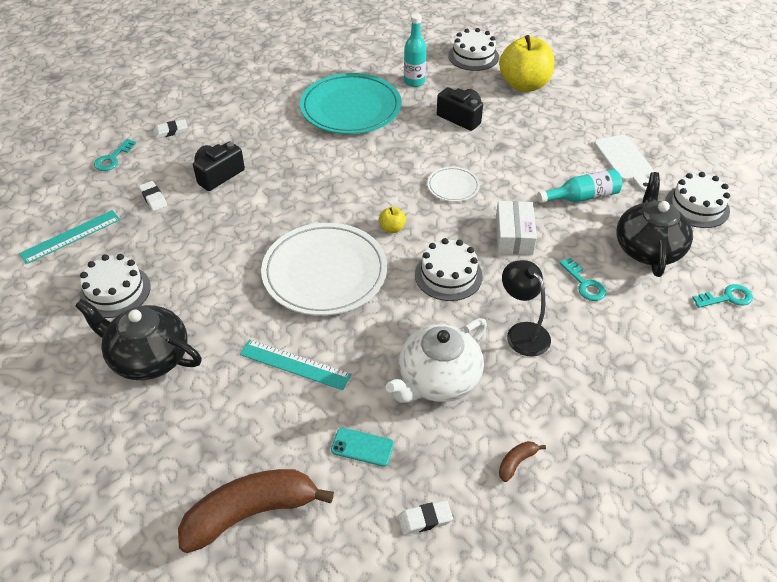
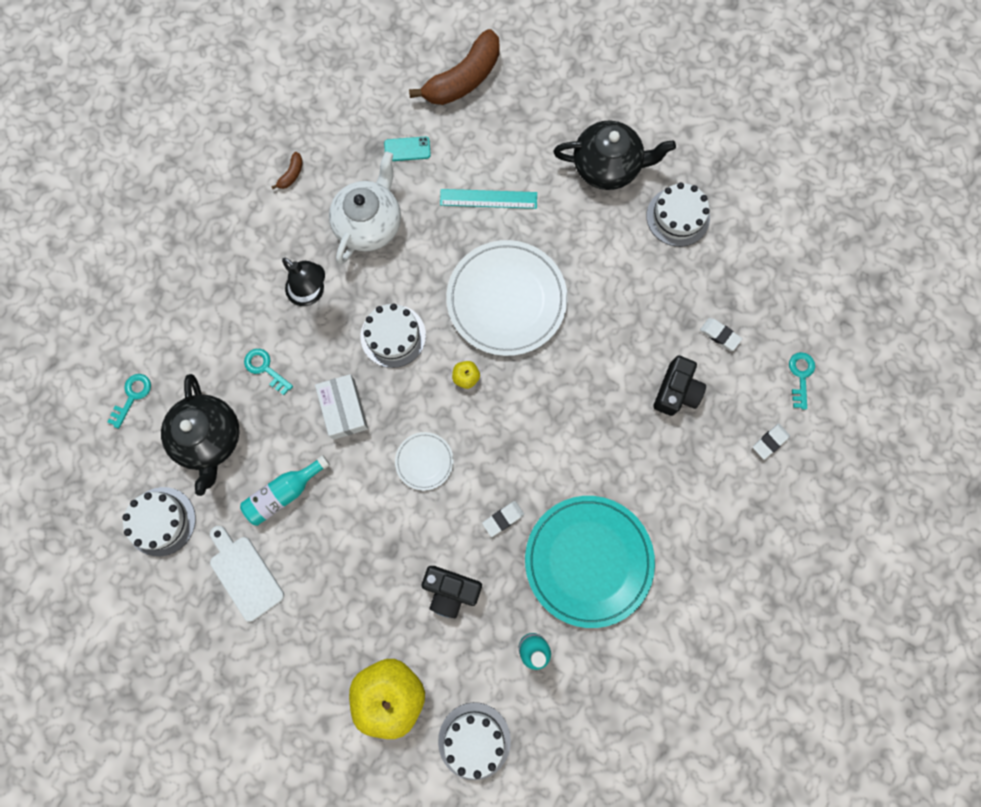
camera: 160 degrees right, 30 degrees up
turquoise ruler [19,210,120,264] -> none
white eraser [398,500,453,535] -> white eraser moved to [482,501,524,537]
turquoise key [692,284,753,308] -> turquoise key turned 150 degrees clockwise [107,374,151,429]

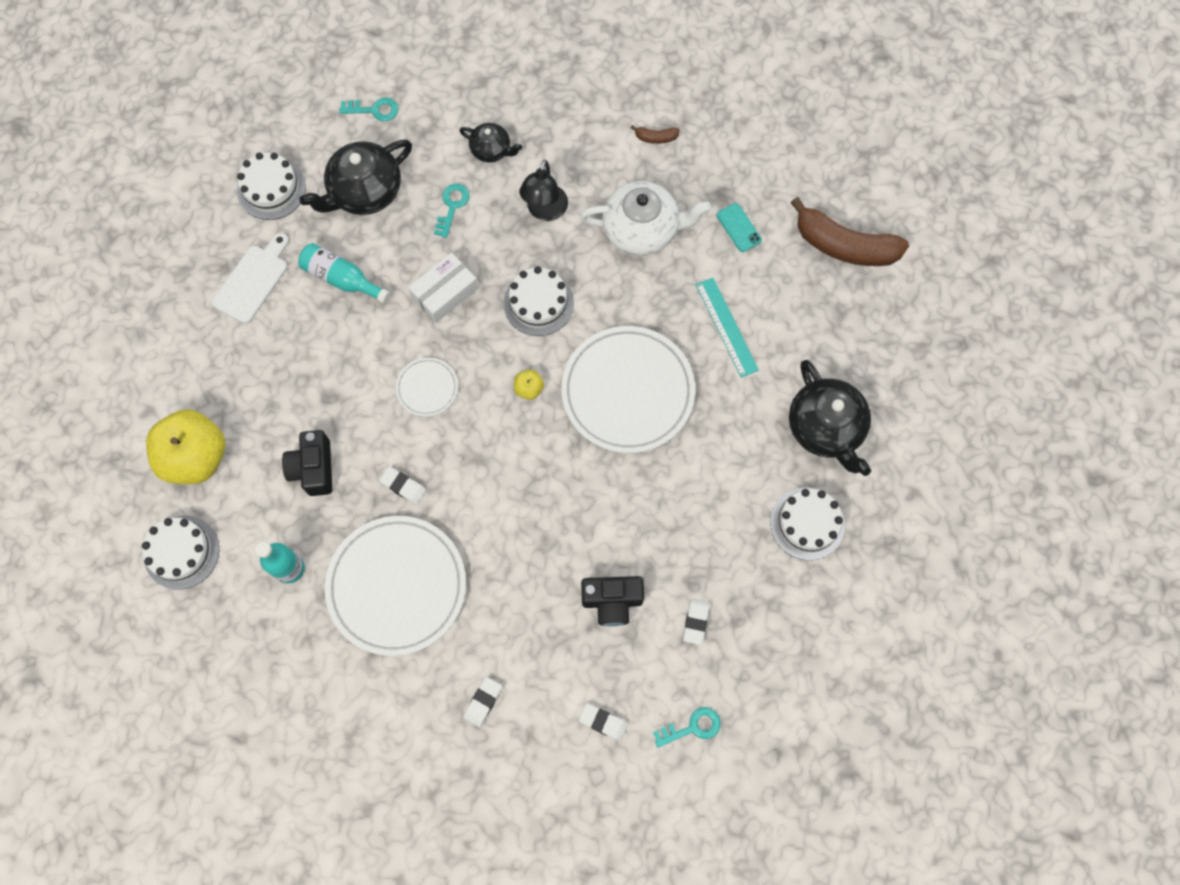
camera: 65 degrees right, 5 degrees down
turquoise plate [525,496,655,628] -> white plate [325,516,466,656]
none -> black teapot [459,123,522,162]
none -> white eraser [464,677,502,727]

